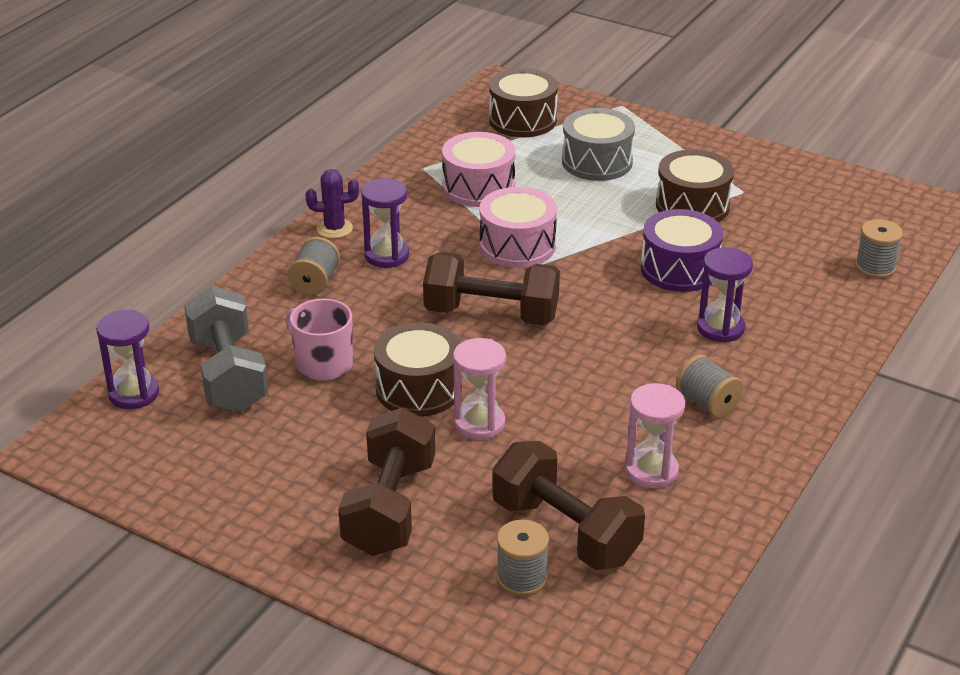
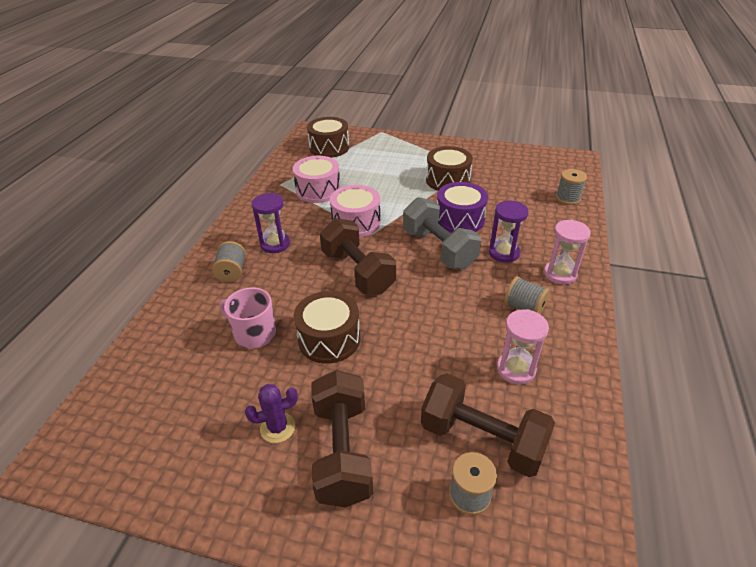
camera: 15 degrees left, 5 degrees up
purple hourglass [96,310,159,409] -> none
grey dumbbell [184,286,269,412] -> grey dumbbell moved to [403,197,481,269]
purple cactus [306,169,359,239] -> purple cactus moved to [245,384,298,443]
brown dumbbell [423,252,560,325] -> brown dumbbell turned 60 degrees clockwise [320,218,396,294]
pink hourglass [453,338,506,440] -> pink hourglass moved to [544,220,591,285]
grey drum [562,108,635,181] -> none

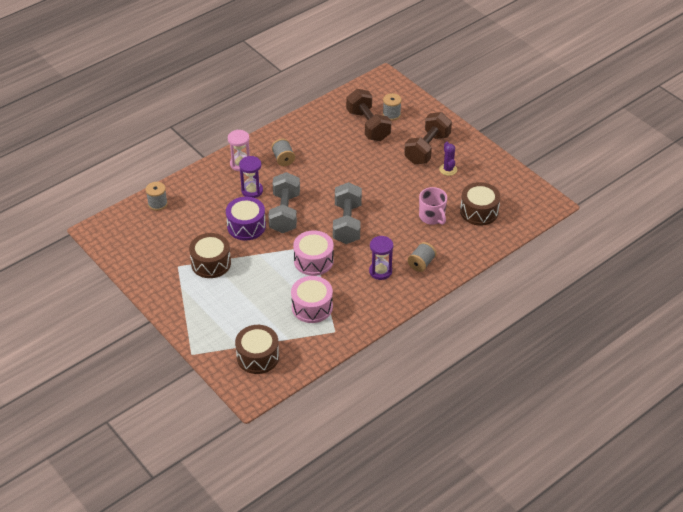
camera: 145 degrees left, 5 degrees up
purple cactus [245,384,298,443] -> purple cactus turned 60 degrees clockwise [439,142,457,176]
brown drum [294,291,360,364] -> brown drum moved to [460,182,501,226]
brown dumbbell [320,218,396,294] -> grey dumbbell [333,182,362,244]
pink hourglass [497,309,549,385] -> none

